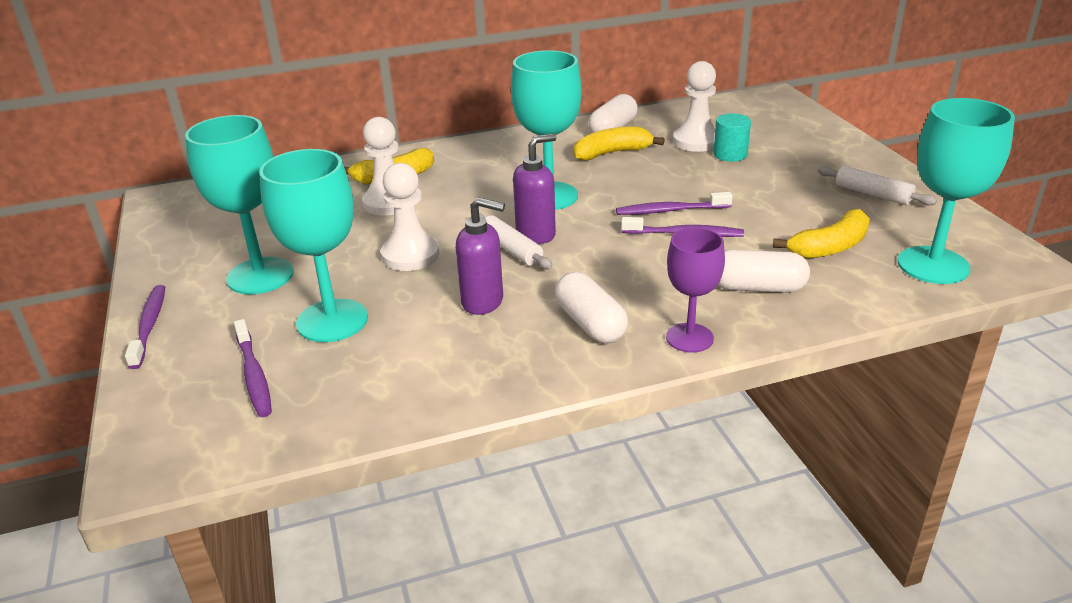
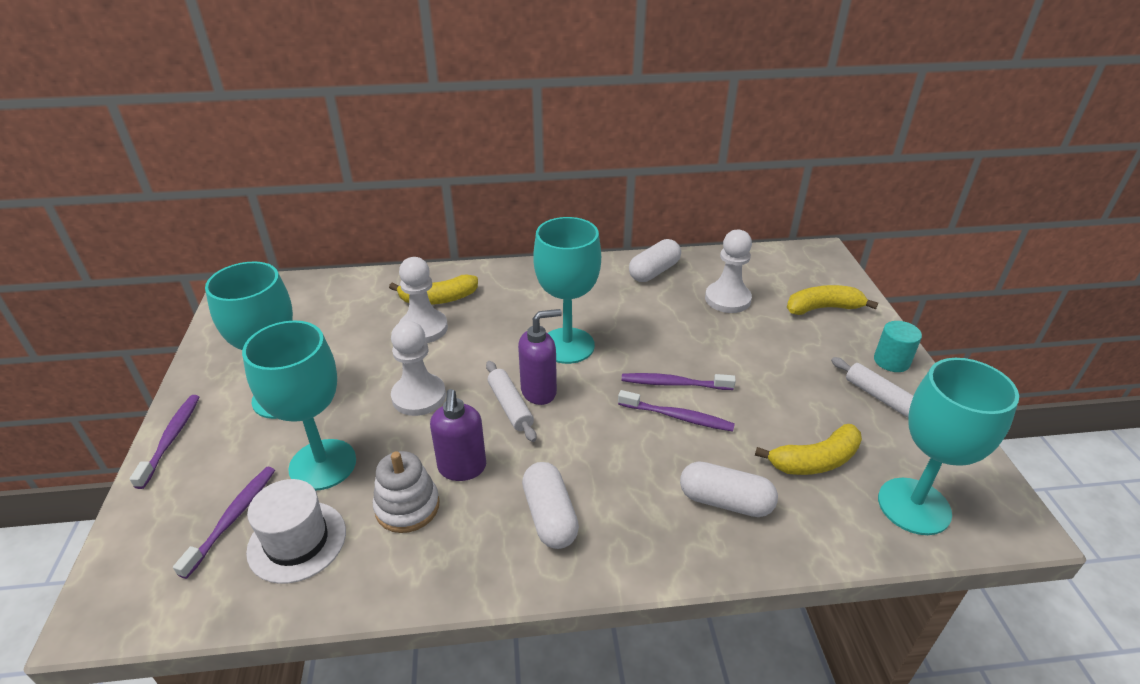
camera: 10 degrees right, 5 degrees up
purple toothbrush [234,319,272,417] -> purple toothbrush turned 150 degrees counterclockwise [173,467,275,579]
purple soap dispenser [456,197,505,315] -> purple soap dispenser turned 60 degrees clockwise [430,389,486,481]
yellow banana [573,126,665,160] -> yellow banana moved to [787,285,878,315]
purple goblet [666,228,725,353] -> none
turquoise cylinder [713,113,751,162] -> turquoise cylinder moved to [874,321,922,372]
none -> white hat [246,479,346,584]
none -> white stacking toy [373,451,440,533]

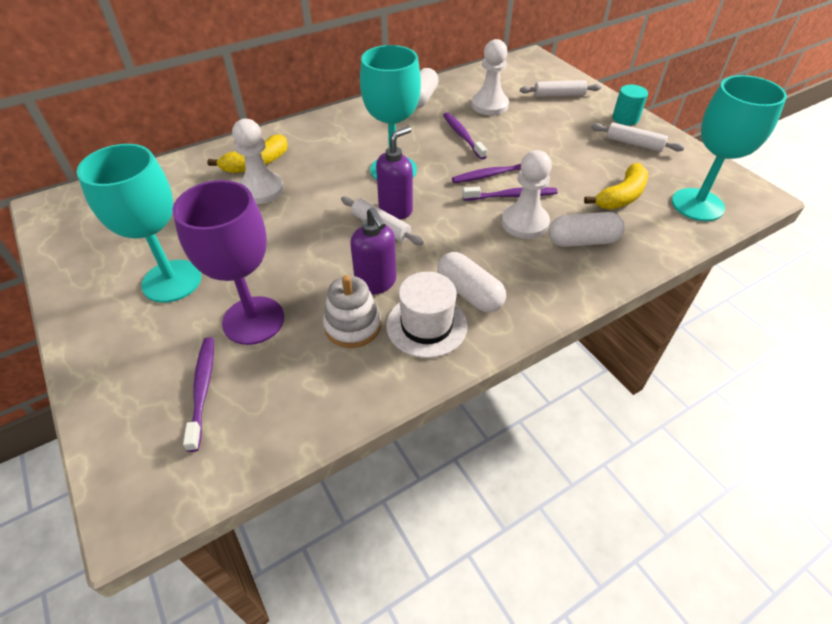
camera: 25 degrees left, 10 degrees up
purple toothbrush [129,395,200,489] -> purple toothbrush moved to [443,113,487,160]
turquoise goblet [242,320,356,491] -> purple goblet [172,180,284,345]
white hat [246,479,346,584] -> white hat moved to [386,272,468,358]
white pawn [391,321,446,416] -> white pawn moved to [502,150,552,239]
yellow banana [787,285,878,315] -> white rolling pin [520,80,601,97]

